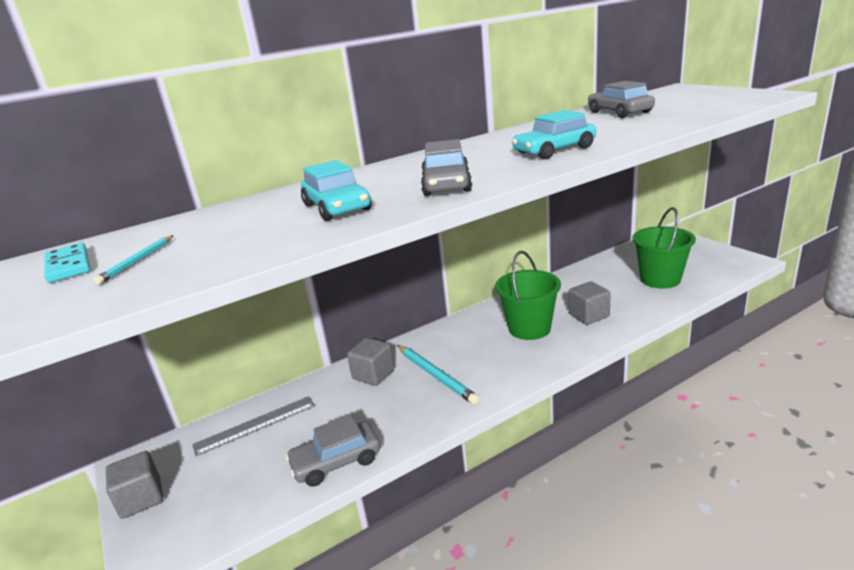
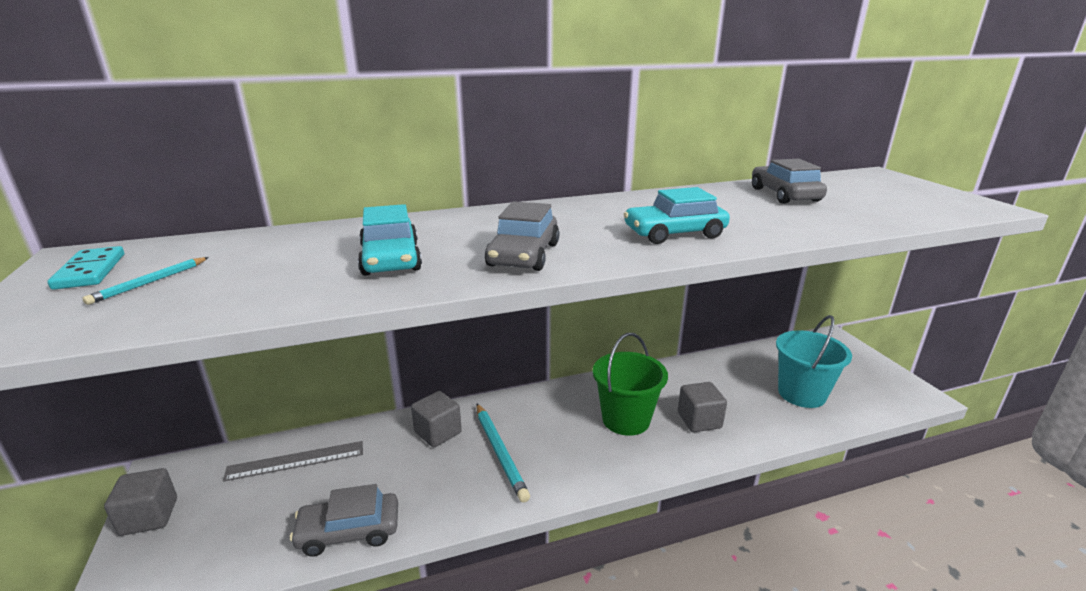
camera: 10 degrees right, 0 degrees up
green bucket [633,207,696,288] -> turquoise bucket [776,315,852,408]

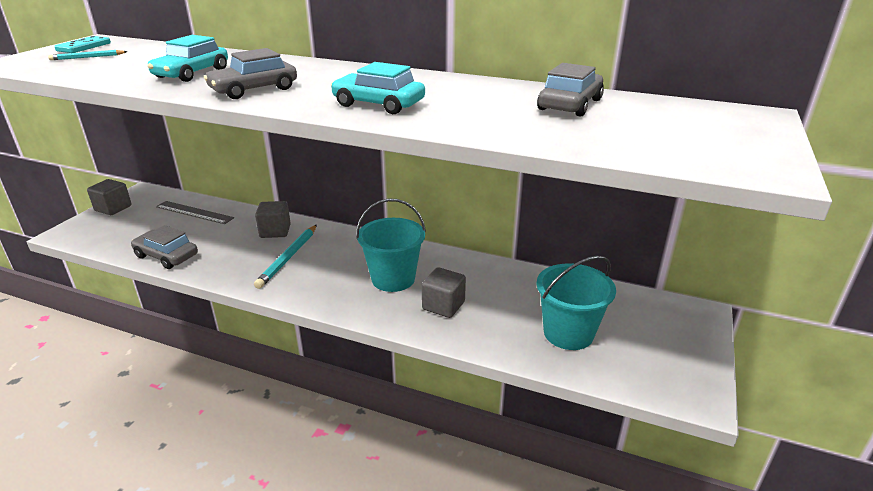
camera: 40 degrees right, 5 degrees up
green bucket [593,333,668,436] -> turquoise bucket [356,199,426,292]

